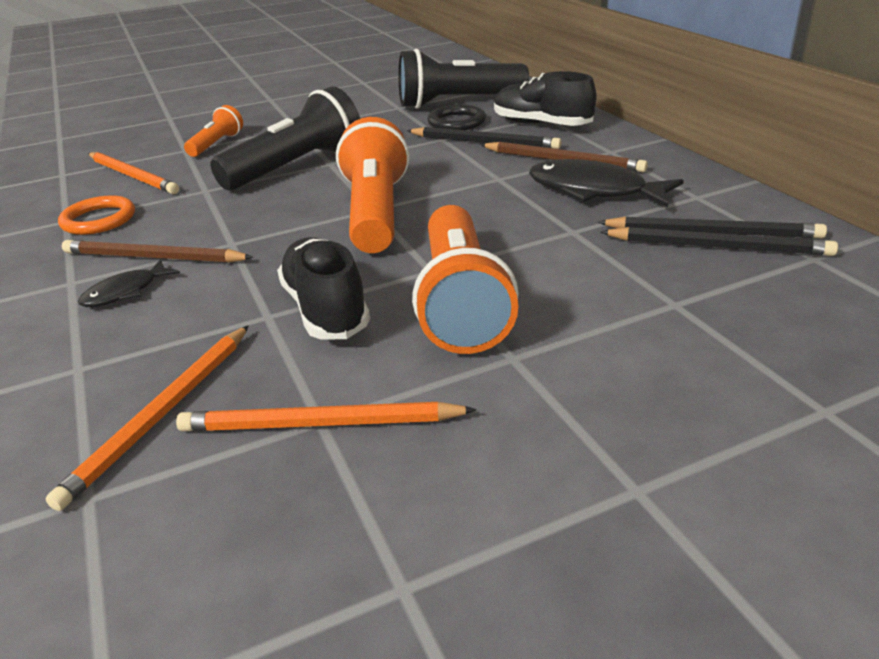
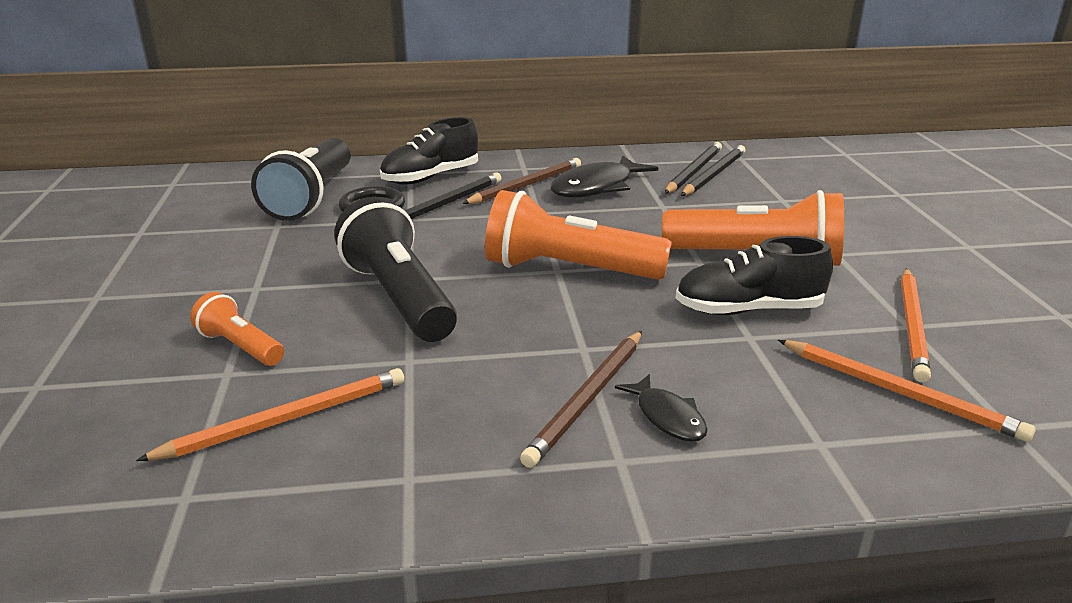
camera: 75 degrees left, 5 degrees down
orange ring [58,195,135,235] -> none

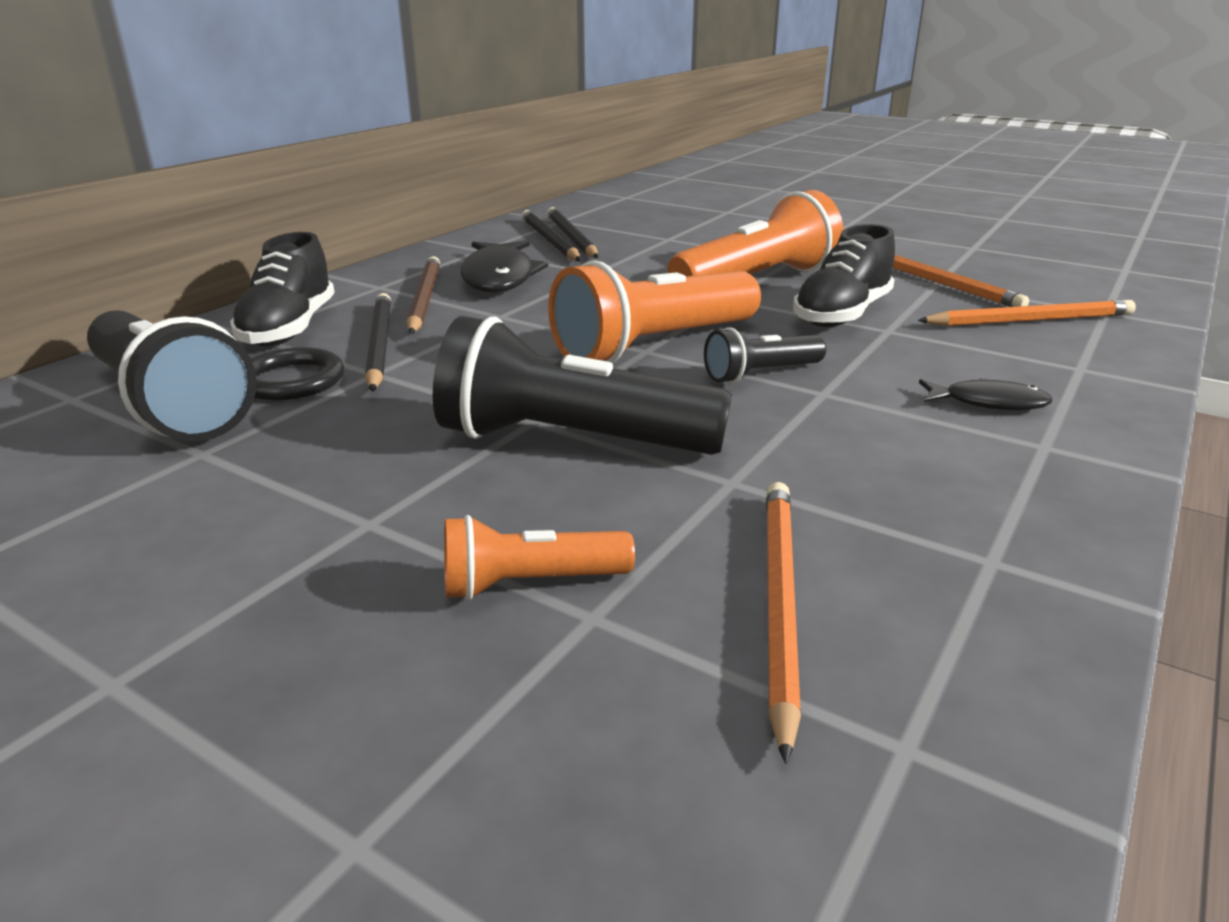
camera: 50 degrees left, 0 degrees up
brown pencil [520,331,642,468] -> none
none -> black flashlight [704,327,826,383]

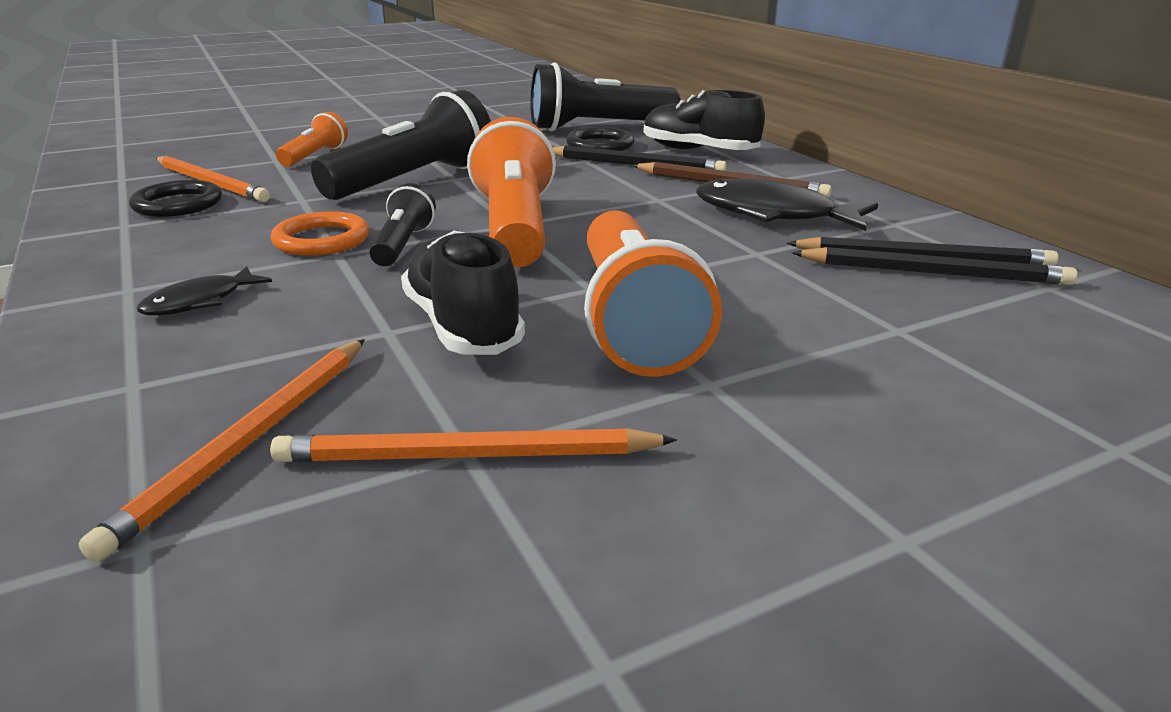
camera: 120 degrees right, 0 degrees up
none -> black ring [129,180,222,217]
none -> orange ring [271,211,369,256]

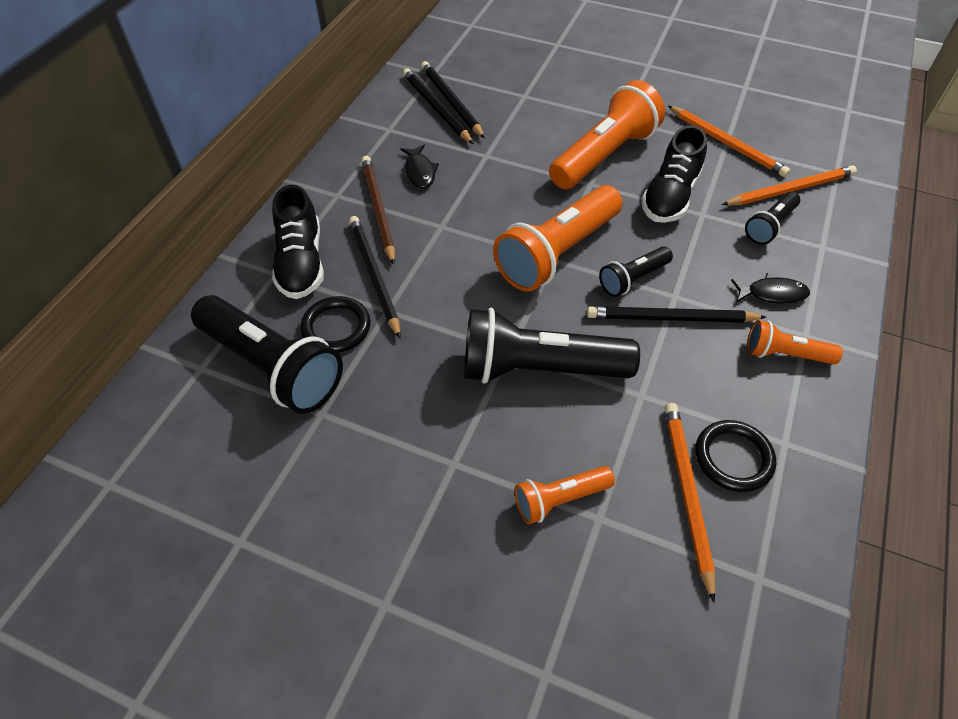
camera: 130 degrees left, 25 degrees up
orange ring [271,211,369,256] -> black pencil [587,306,767,323]
black fish [696,178,878,231] -> black fish [400,145,439,188], size x0.55
none -> black flashlight [745,192,800,245]
none -> orange flashlight [747,320,843,365]

